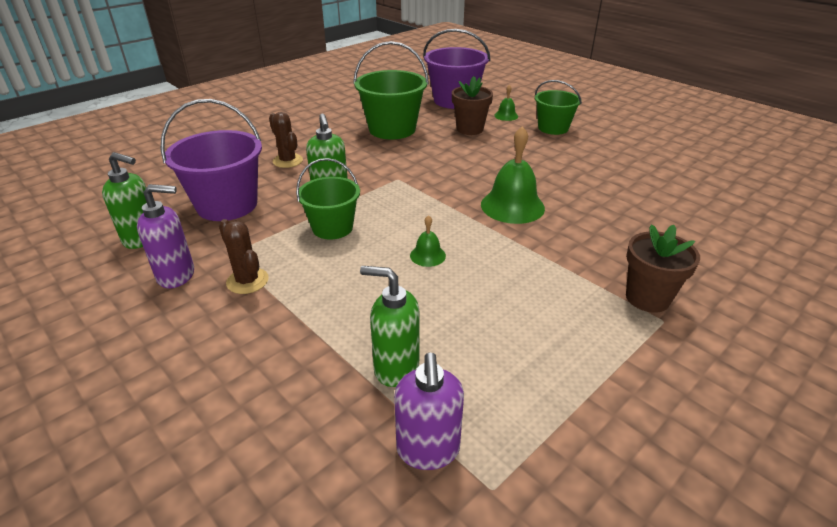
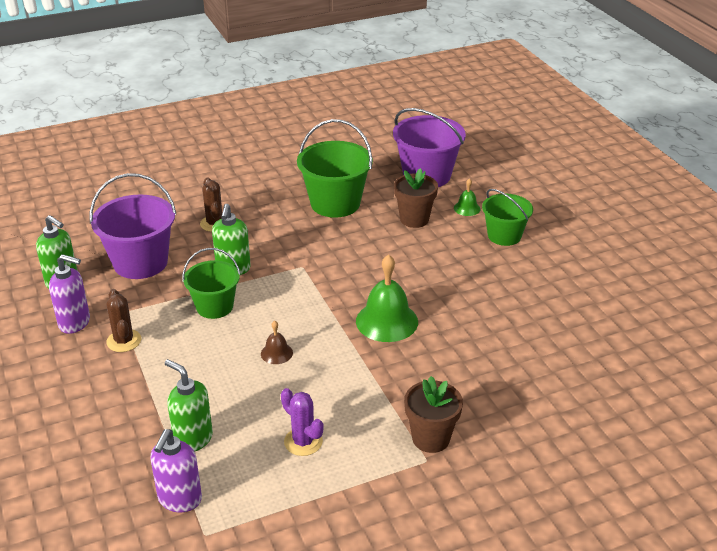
camera: 20 degrees right, 0 degrees up
green bell [410,215,446,267] -> brown bell [261,321,293,364]
none -> purple cactus [281,388,323,456]

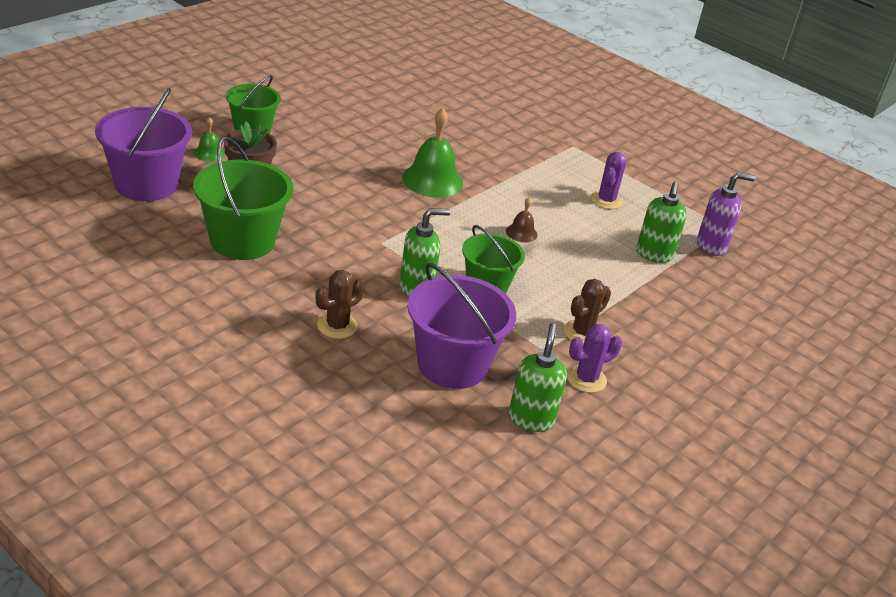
camera: 120 degrees left, 0 degrees up
purple soap dispenser [49,254,90,334] -> purple cactus [567,324,622,393]
brown flower pot [404,376,463,453] -> none

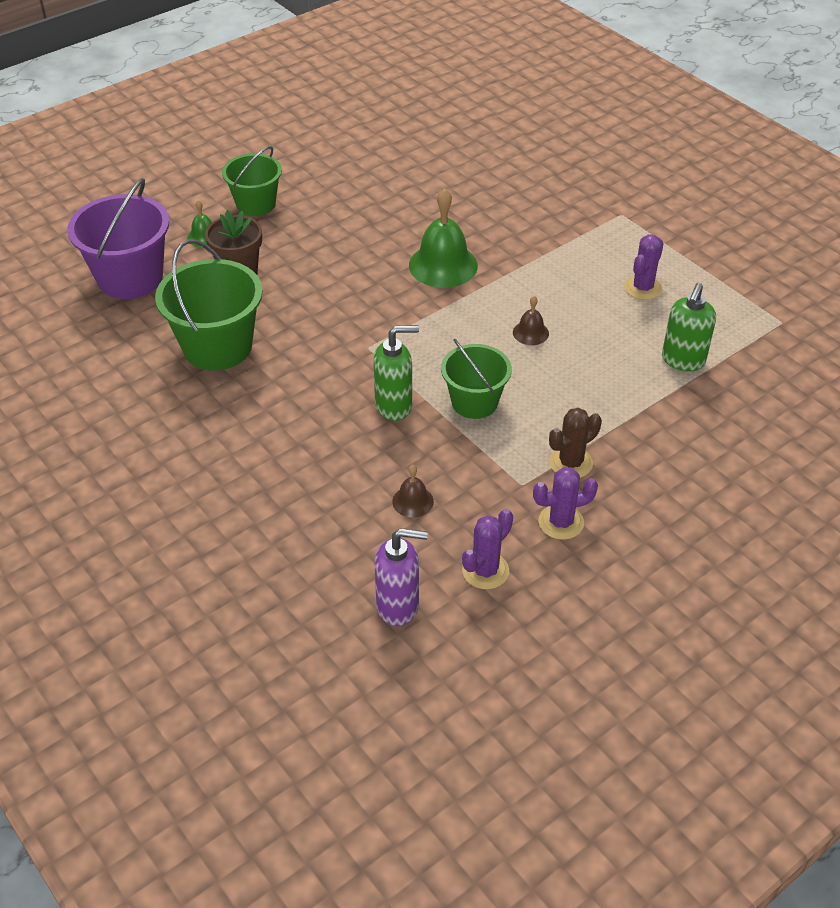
camera: 15 degrees right, 10 degrees up
brown cactus [315,270,365,339] -> none
purple bucket [408,263,516,389] -> brown bell [392,465,434,518]
green soap dispenser [509,323,567,432] -> purple cactus [462,509,513,589]
purple soap dispenser [697,173,756,256] -> purple soap dispenser moved to [374,528,428,626]

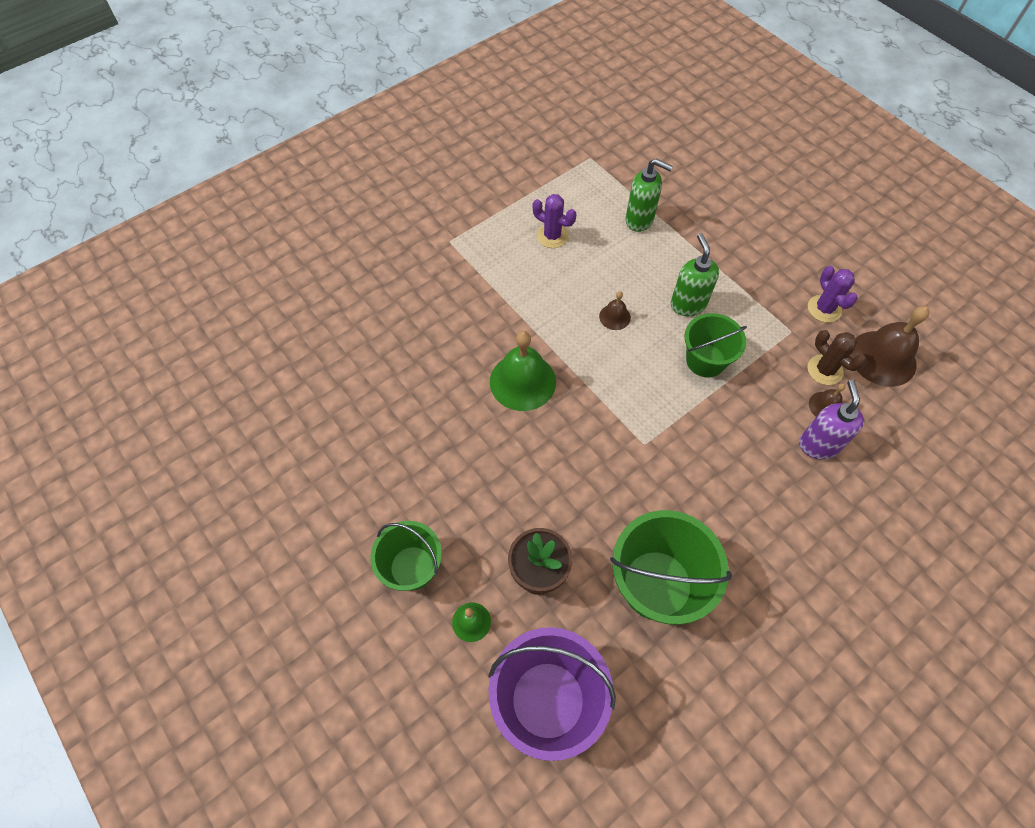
camera: 90 degrees left, 15 degrees up
green soap dispenser [373,325,419,421] -> green soap dispenser moved to [671,233,719,316]
purple soap dispenser [374,528,428,626] -> purple soap dispenser moved to [799,380,864,460]
purple cactus [462,509,513,589] -> brown bell [850,306,929,387]
brown cactus [549,408,602,478] -> brown cactus moved to [807,330,866,385]

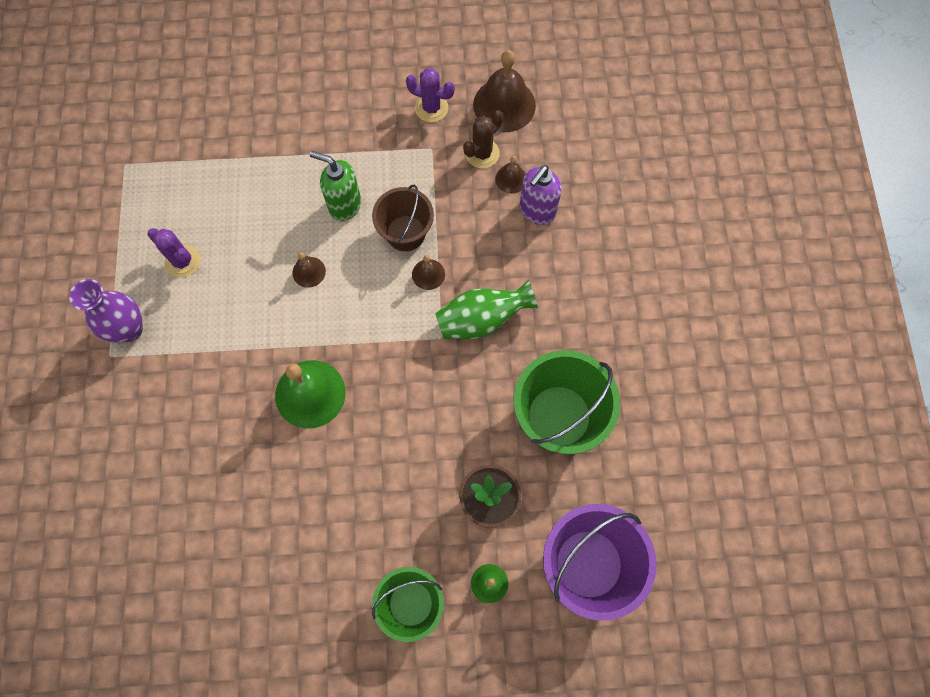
camera: 55 degrees left, 10 degrees up
purple cactus [532,194,576,248] -> purple cactus turned 60 degrees clockwise [147,228,201,278]
green soap dispenser [626,159,673,232] -> none
green bucket [684,313,747,377] -> brown bucket [372,185,434,251]
purple soap dispenser [799,380,864,460] -> purple soap dispenser turned 90 degrees counterclockwise [520,165,562,225]
brown cactus [807,330,866,385] -> brown cactus turned 45 degrees counterclockwise [463,110,503,169]
none -> purple vase [69,279,143,343]
none -> brown bell [412,255,445,290]
none -> green vase [435,280,538,339]

